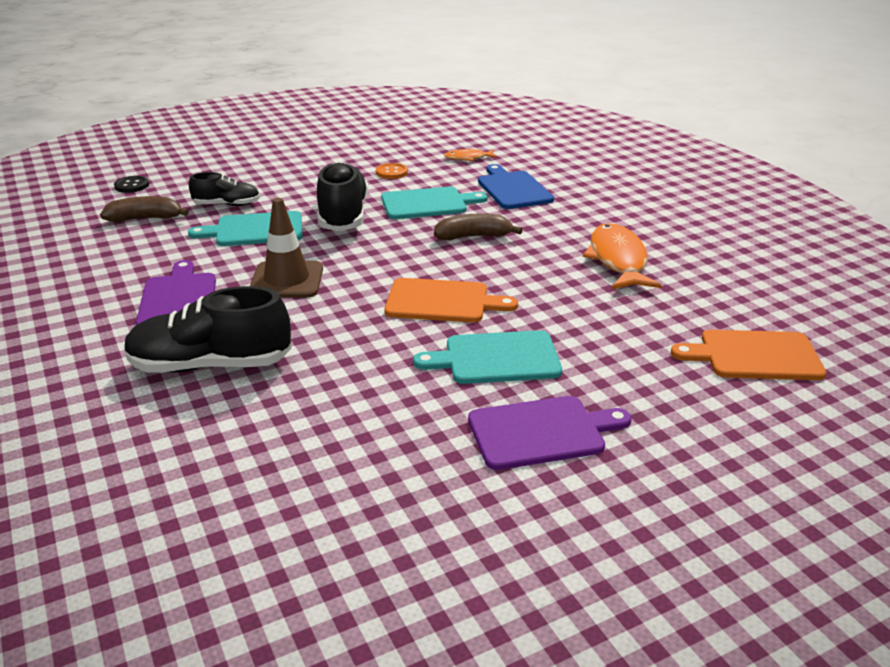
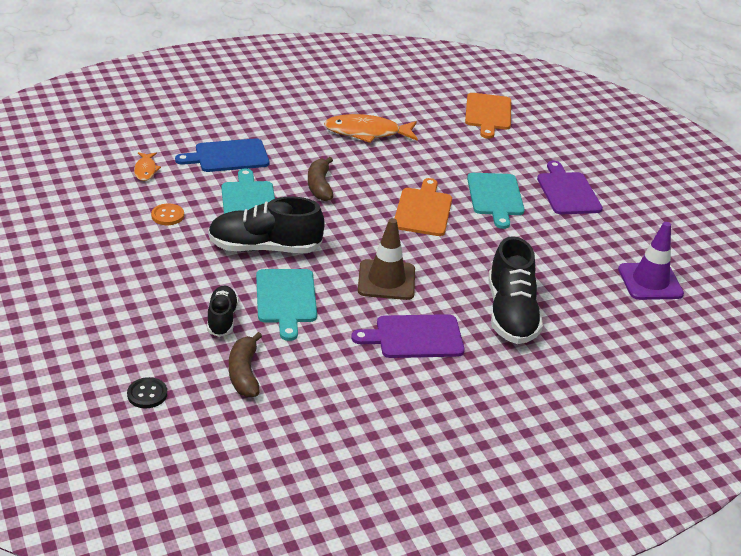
camera: 90 degrees left, 5 degrees up
none -> purple traffic cone [618,222,684,300]

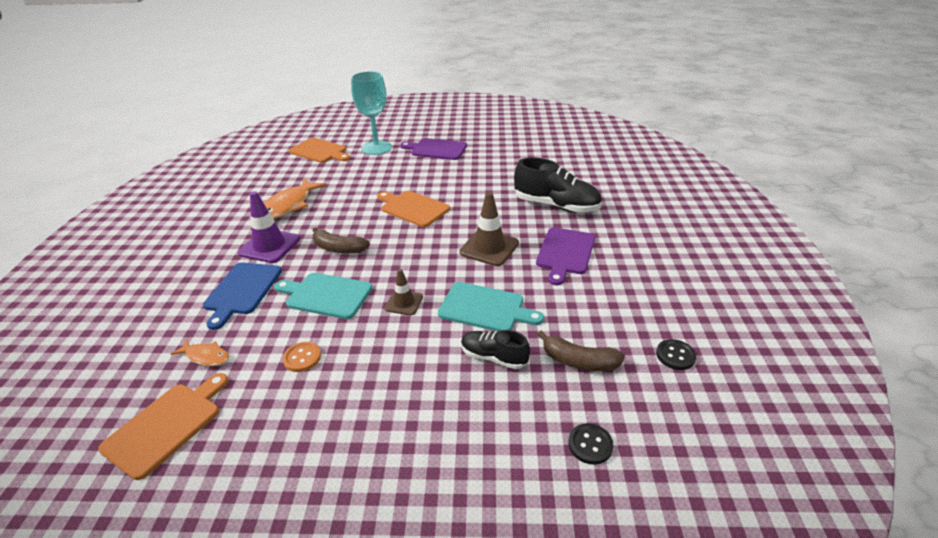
camera: 60 degrees left, 0 degrees up
black shoe [208,197,325,253] -> brown traffic cone [385,269,423,315]
turquoise cutting board [467,173,525,229] -> none
purple traffic cone [618,222,684,300] -> purple traffic cone moved to [238,191,300,263]
none -> orange cutting board [98,373,228,480]
none -> turquoise goblet [351,71,392,155]
none -> black button [656,339,696,370]

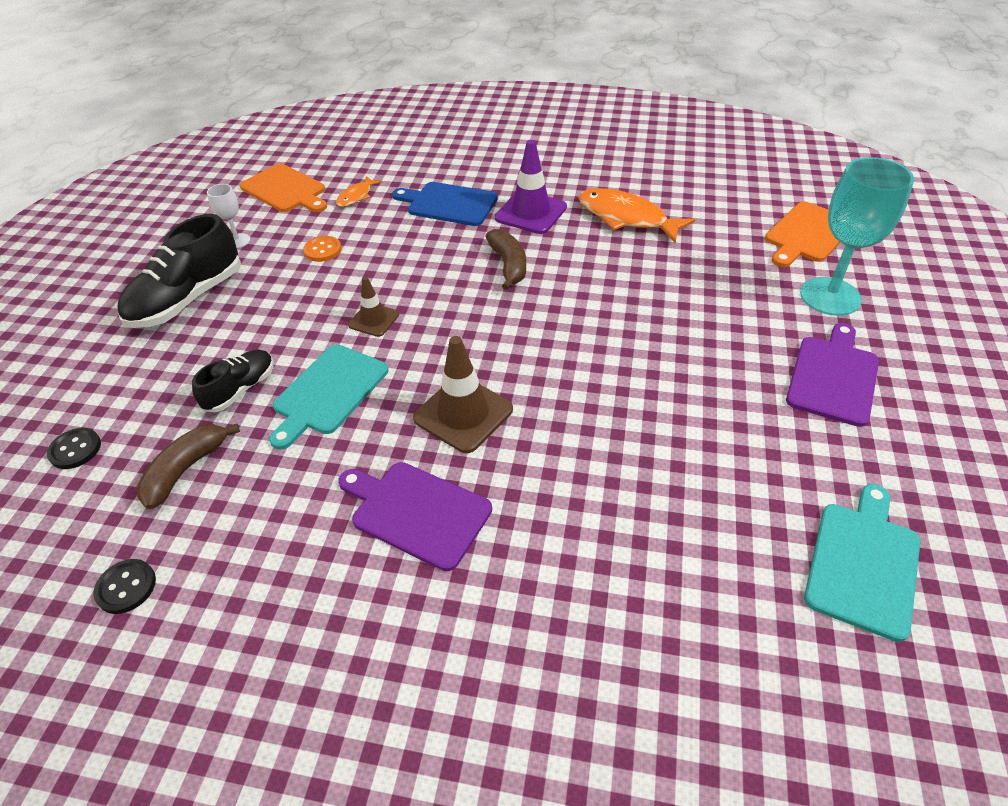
camera: 100 degrees right, 10 degrees up
turquoise cutting board [275,273,372,319] -> turquoise cutting board moved to [804,484,920,642]
brown banana [312,227,370,254] -> brown banana turned 135 degrees clockwise [485,229,526,290]
orange cutting board [377,191,450,227] -> none
black shoe [514,157,602,213] -> black shoe moved to [117,214,241,328]
none -> white goblet [207,184,250,248]

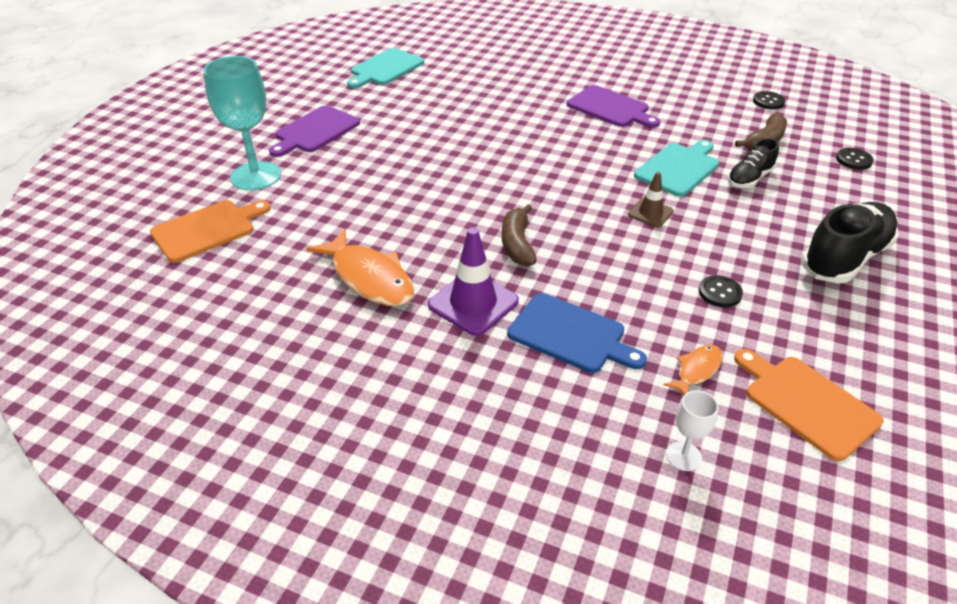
camera: 170 degrees left, 5 degrees down
white goblet [207,184,250,248] -> white goblet moved to [666,390,719,471]
orange button [303,236,342,262] -> black button [699,275,743,308]
brown traffic cone [413,336,513,453] -> none

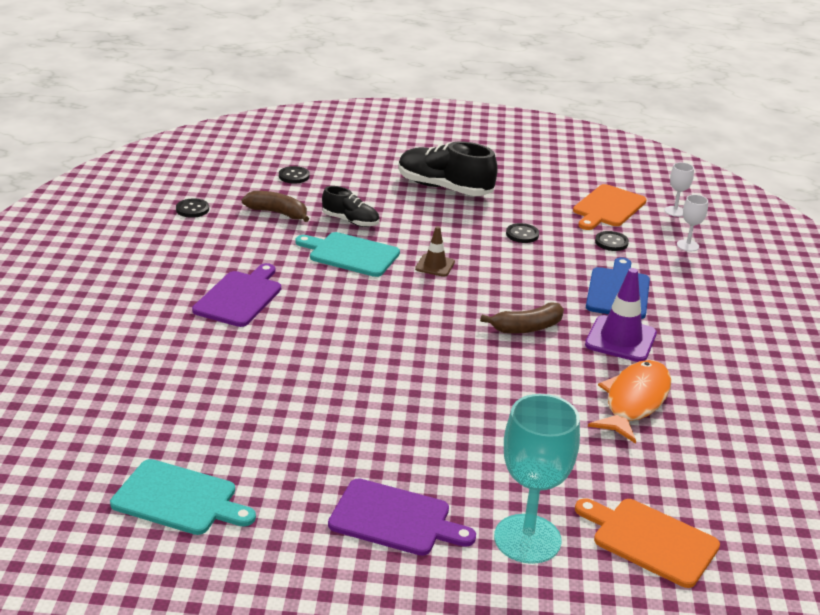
camera: 110 degrees left, 10 degrees down
orange fish [663,345,723,395] -> black button [595,231,629,251]
none -> white goblet [664,162,694,217]

